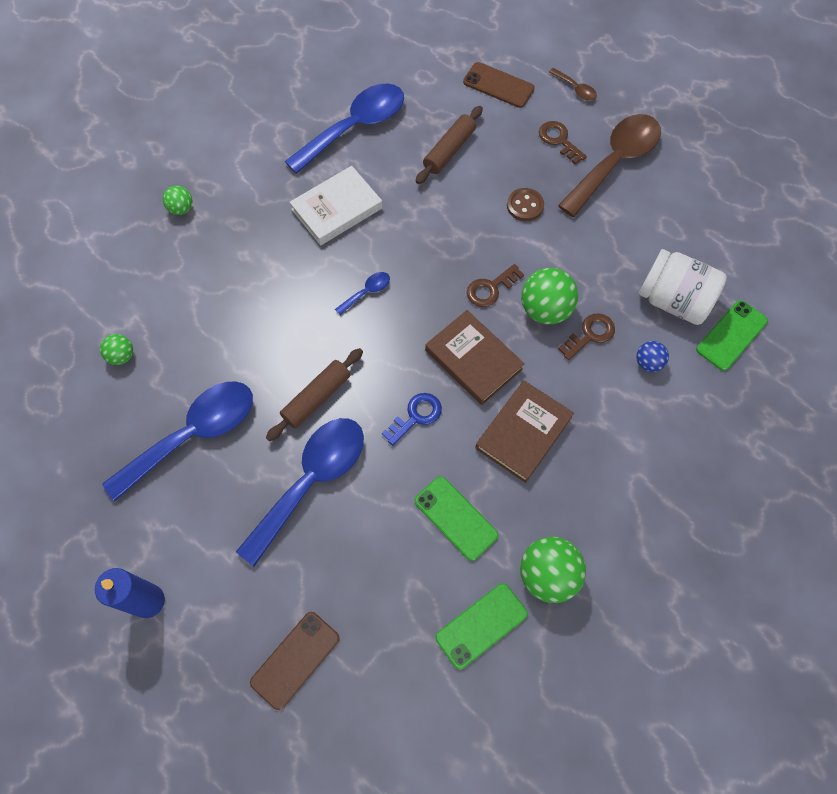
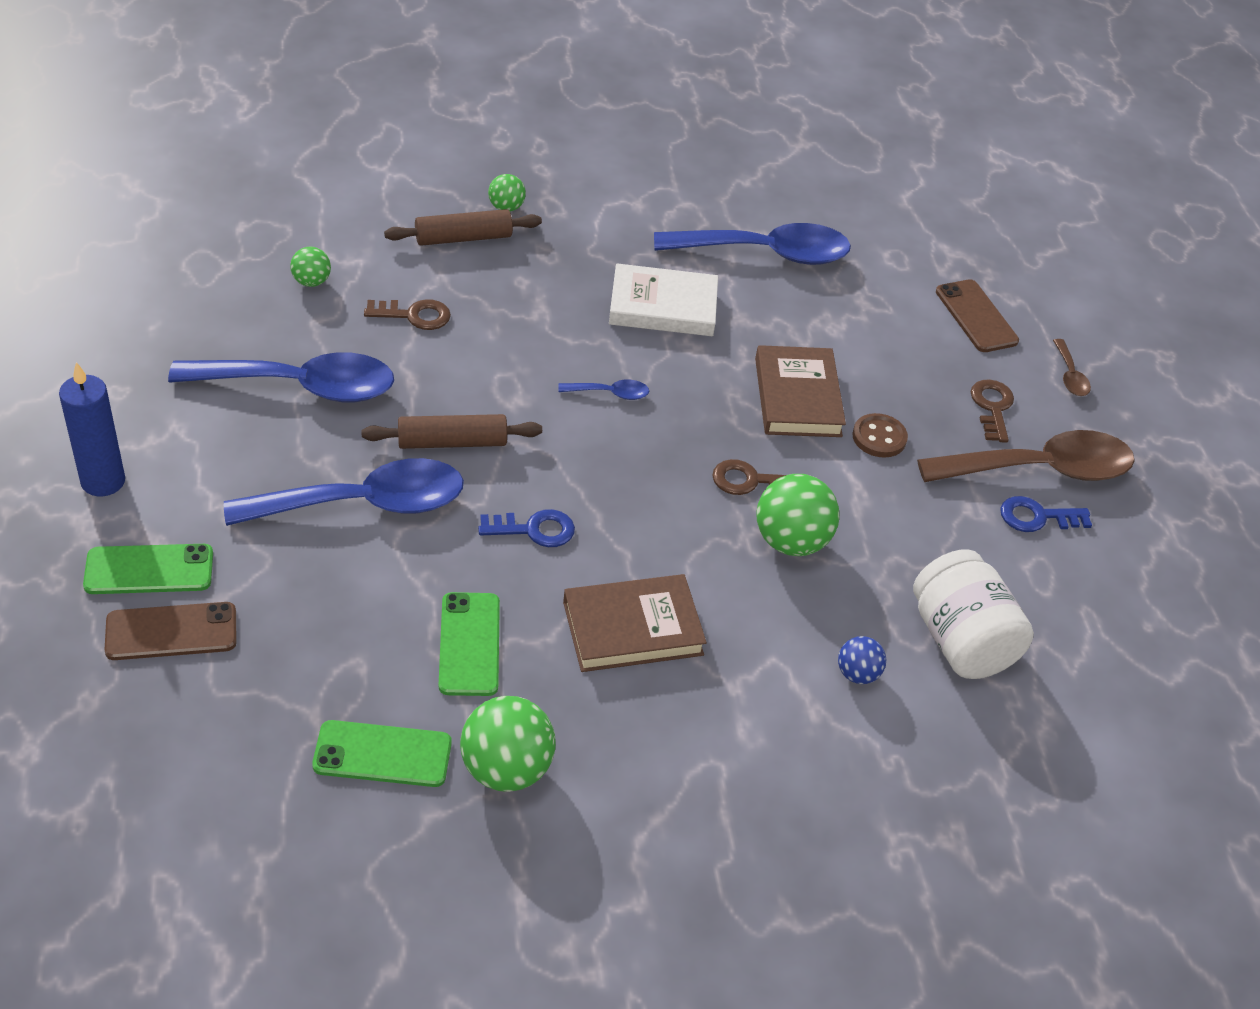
camera: 35 degrees right, 20 degrees down
brown rolling pin [416,106,483,184] -> brown rolling pin moved to [384,209,542,246]
brown book [425,310,525,405] -> brown book moved to [755,345,846,437]
brown key [558,314,615,360] -> brown key moved to [364,299,451,330]
green phone [696,300,768,371] -> green phone moved to [83,544,213,594]
none -> blue key [1000,496,1092,532]

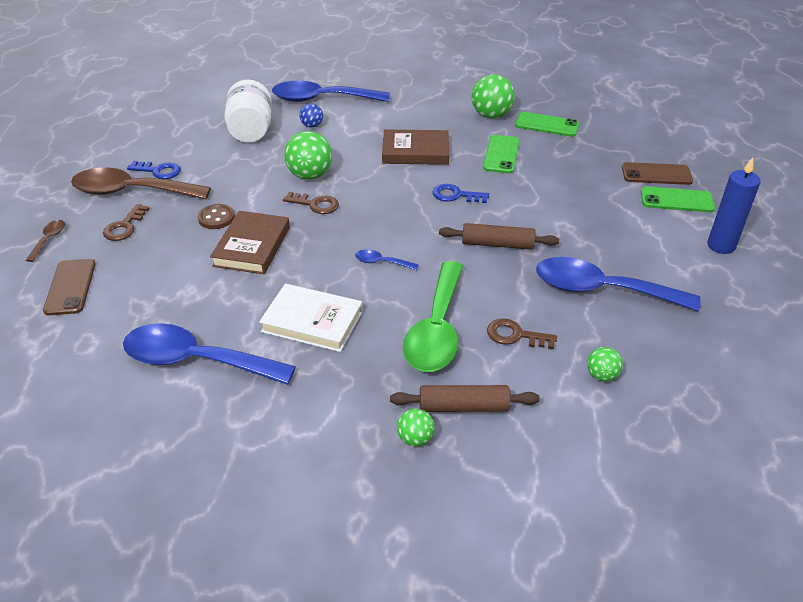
camera: 160 degrees left, 5 degrees down
blue spoon [224,458,464,526] -> blue spoon moved to [272,81,390,102]
none -> green spoon [403,261,463,372]

